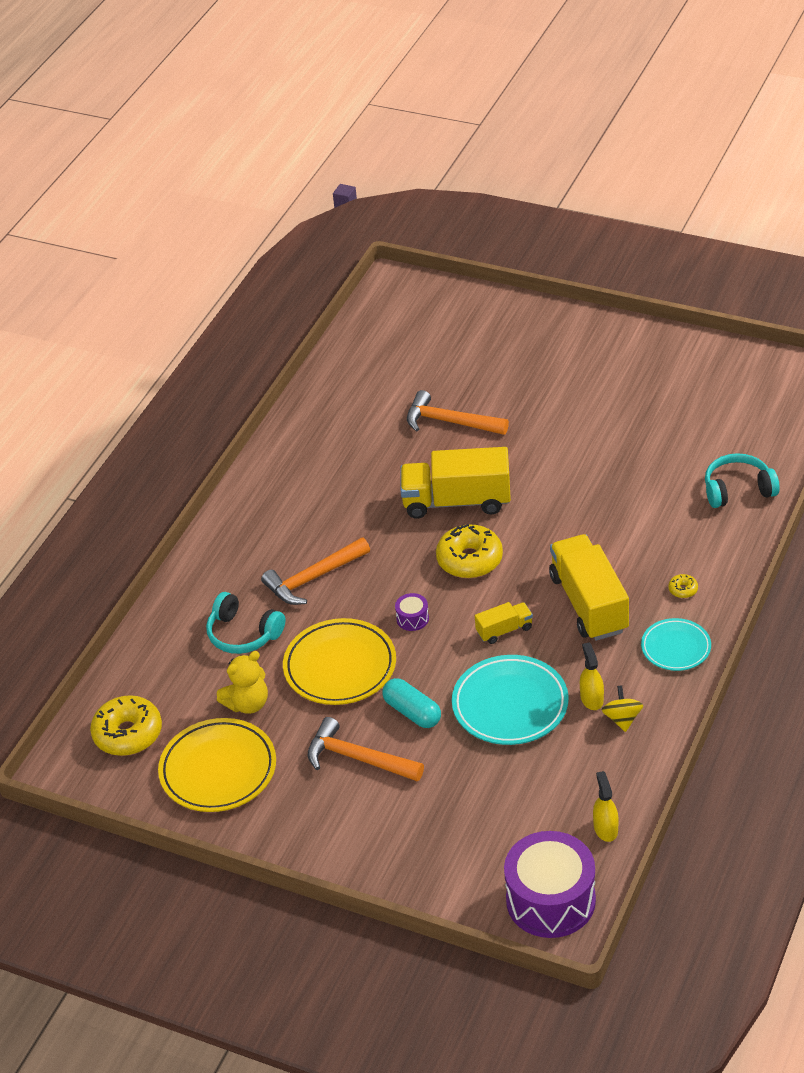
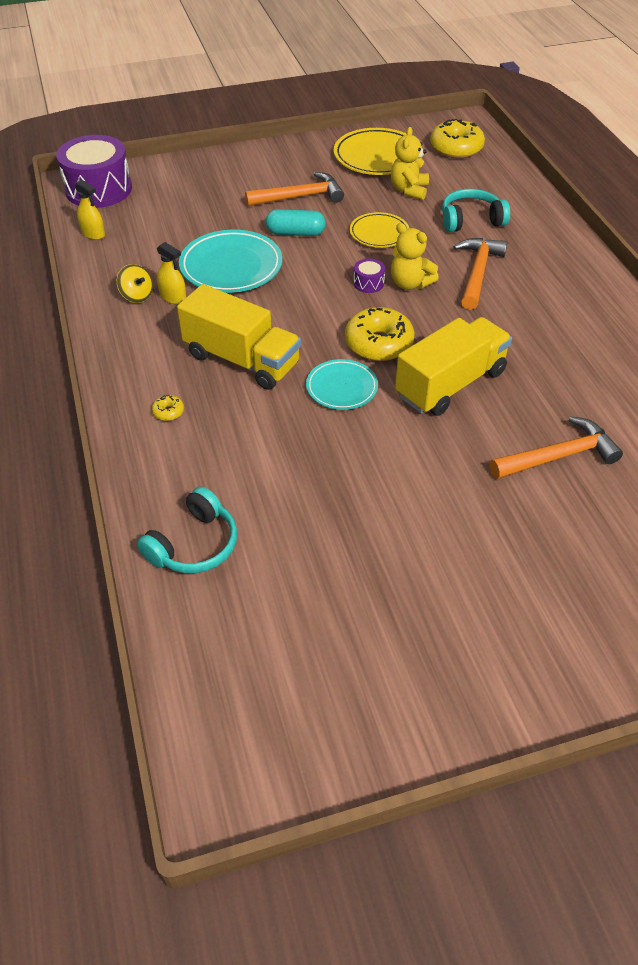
camera: 135 degrees right, 5 degrees up
yellow plate [283,618,396,705] -> yellow plate [350,212,409,248], size x0.61
yellow truck [475,602,533,644] -> none
turquoise plate [641,618,711,671] -> turquoise plate moved to [306,359,378,410]
none -> yellow teddy bear [391,223,439,290]

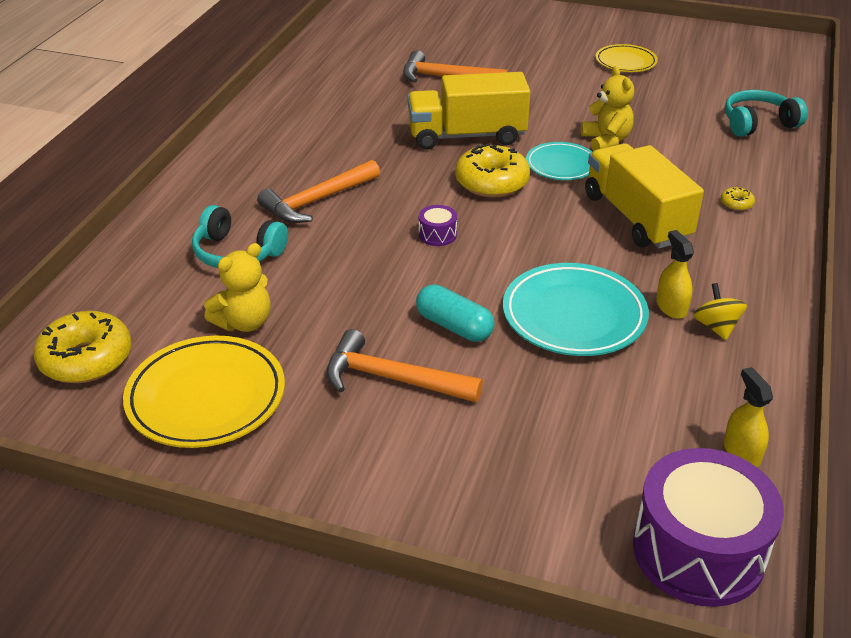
camera: 145 degrees left, 10 degrees down
yellow plate [350,212,409,248] -> yellow plate moved to [596,44,658,72]
yellow teddy bear [391,223,439,290] -> yellow teddy bear moved to [581,66,634,151]

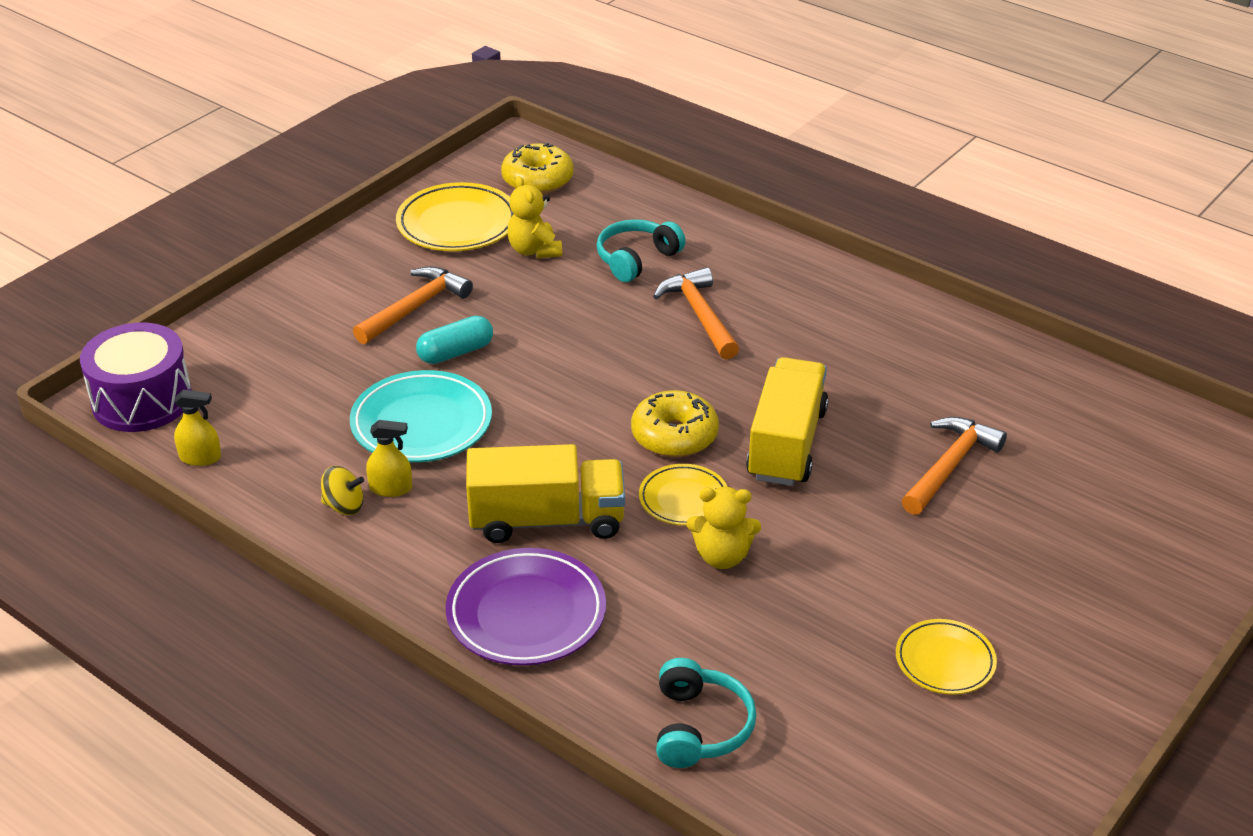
camera: 110 degrees right, 0 degrees up
purple drum [419,205,457,246] -> none
turquoise plate [526,142,592,180] -> yellow plate [639,464,728,526]
yellow donut [721,187,755,211] -> purple plate [446,548,606,665]

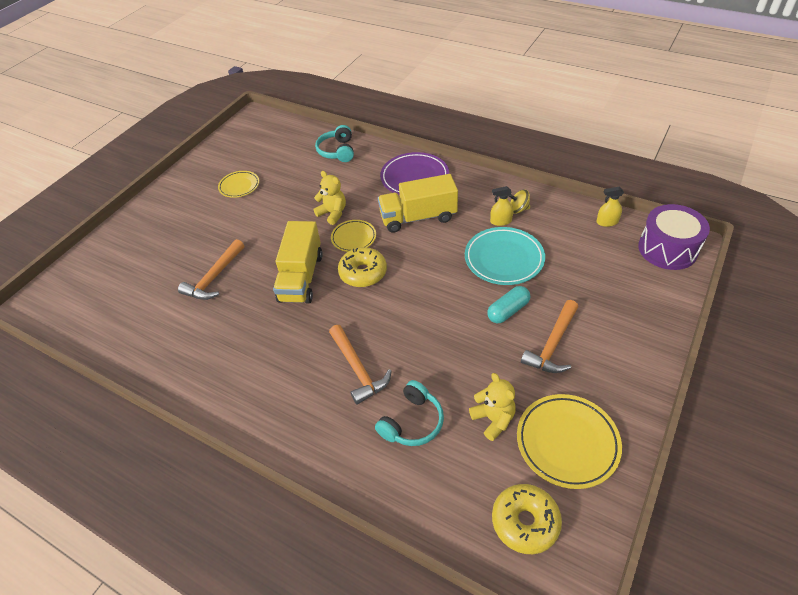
camera: 175 degrees right, 10 degrees up
yellow teddy bear [687,487,761,569] -> yellow teddy bear turned 45 degrees clockwise [314,171,346,225]

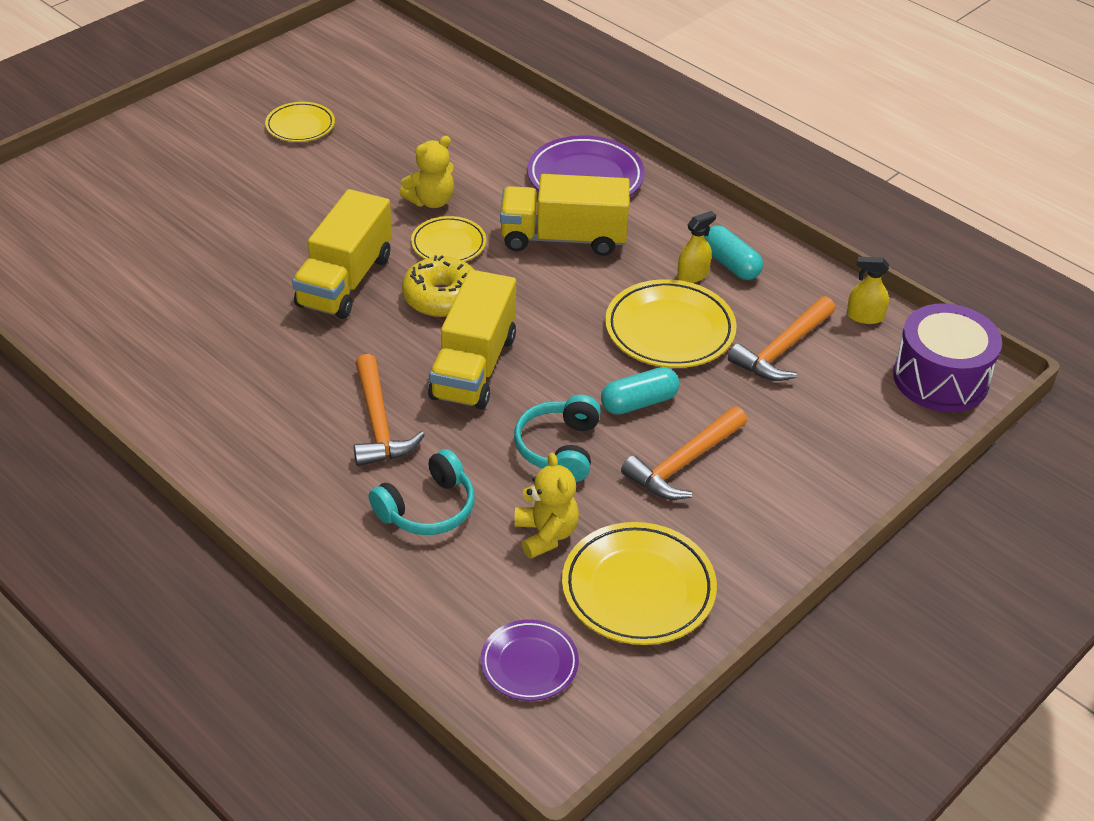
camera: 10 degrees right, 5 degrees down
orange hammer [178,239,244,300] -> orange hammer moved to [728,296,835,381]
yellow teddy bear [314,171,346,225] -> yellow teddy bear turned 90 degrees clockwise [400,136,454,208]
turquoise headphones [315,125,354,162] -> turquoise headphones moved to [514,395,601,482]
turquoise plate [465,227,545,285] -> yellow plate [605,279,737,368]
yellow spray bottle [490,186,513,226] -> yellow spray bottle turned 135 degrees clockwise [677,211,716,283]
yellow donut [492,484,562,554] -> purple plate [481,619,579,701]
yellow spinning top [509,190,530,214] -> turquoise capsule [704,226,763,280]
none -> yellow truck [428,269,516,410]

